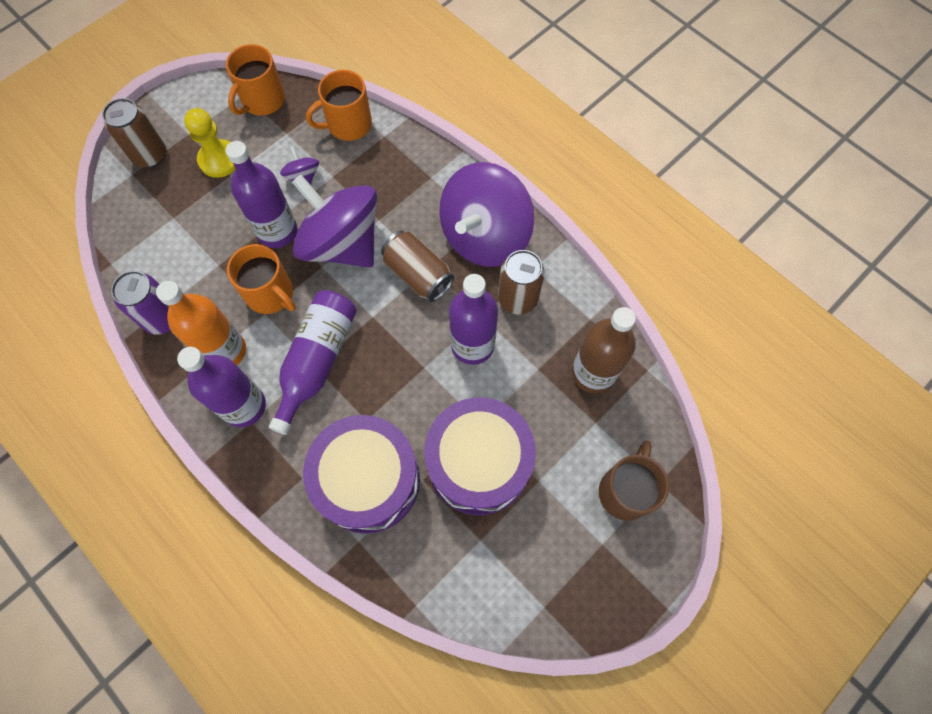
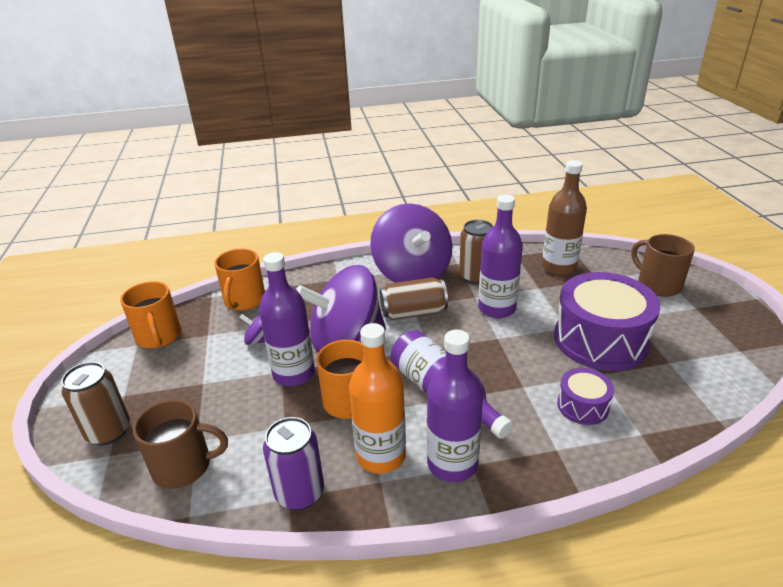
camera: 55 degrees left, 35 degrees down
yellow pawn [184,108,236,178] -> none
purple drum [303,415,420,534] -> purple drum [557,368,614,425], size x0.49
none -> brown mug [133,399,228,489]

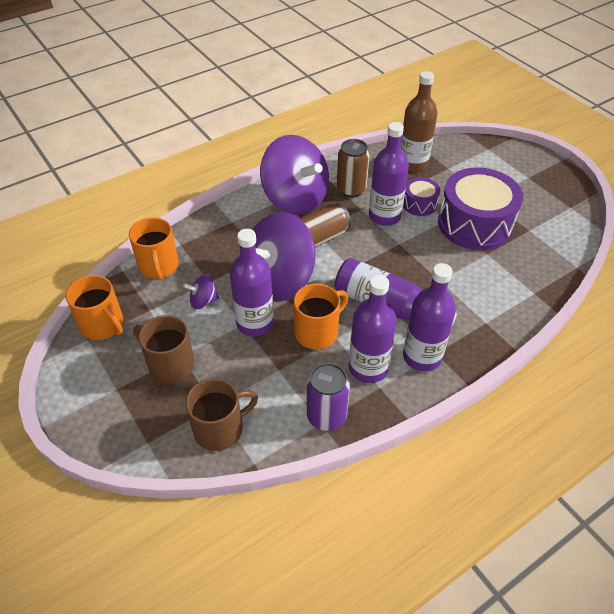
camera: 25 degrees left, 15 degrees up
brown can [61,362,130,446] -> none
orange bottle [349,323,406,474] -> purple bottle [349,275,397,383]
purple drum [557,368,614,425] -> purple drum moved to [403,178,440,216]
brown mug [631,234,695,297] -> brown mug moved to [133,315,195,383]

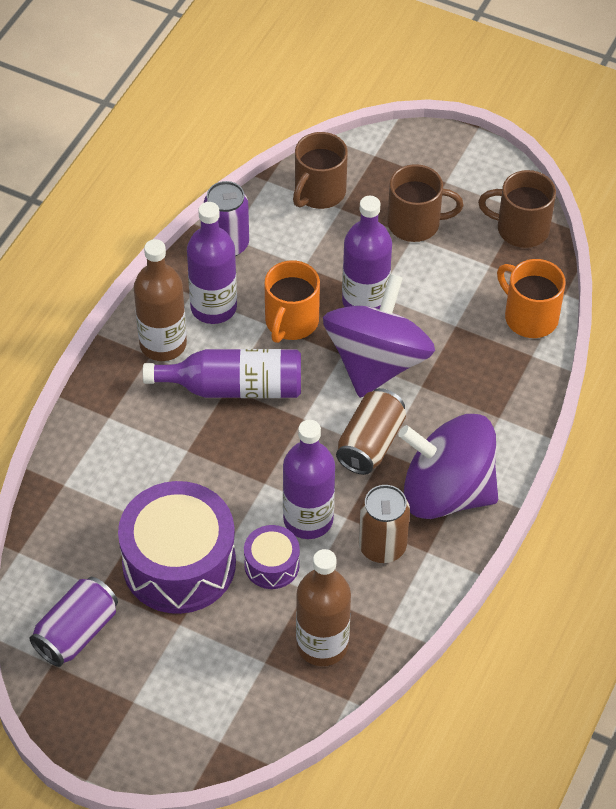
camera: 150 degrees right, 5 degrees up
orange mug [66,275,123,340] -> brown mug [478,170,556,248]
purple spinning top [183,274,219,309] -> none
purple bottle [403,263,456,372] -> brown bottle [134,239,187,361]
none -> purple can [29,577,118,667]

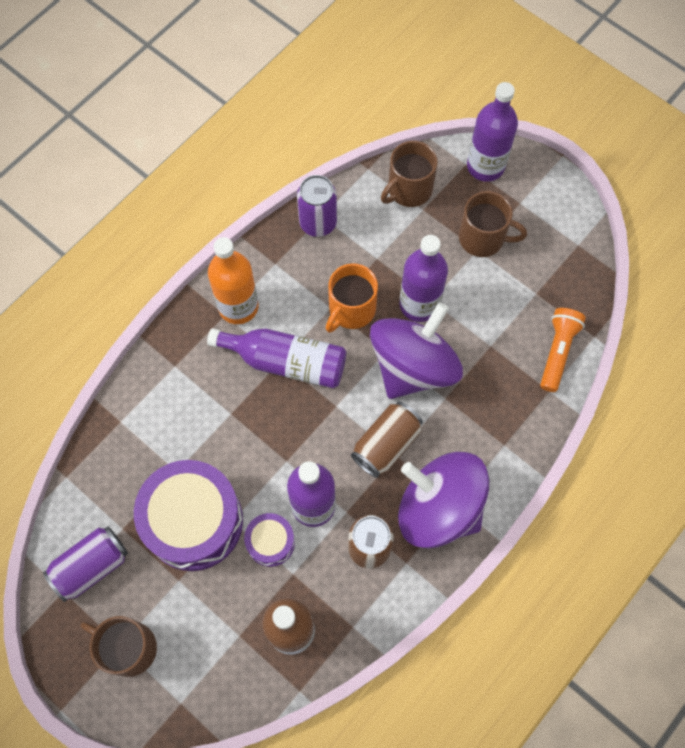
camera: 15 degrees right, 15 degrees up
brown bottle [134,239,187,361] -> orange bottle [208,237,259,324]
purple bottle [187,202,237,324] -> purple bottle moved to [467,82,518,182]
brown mug [478,170,556,248] -> brown mug moved to [80,616,157,677]
orange mug [497,259,566,338] -> orange flashlight [540,308,586,392]

